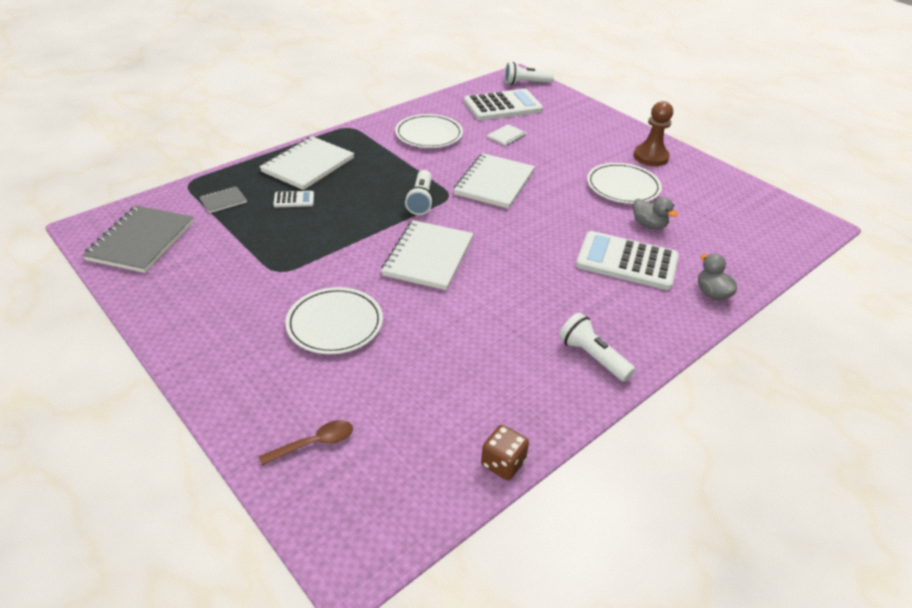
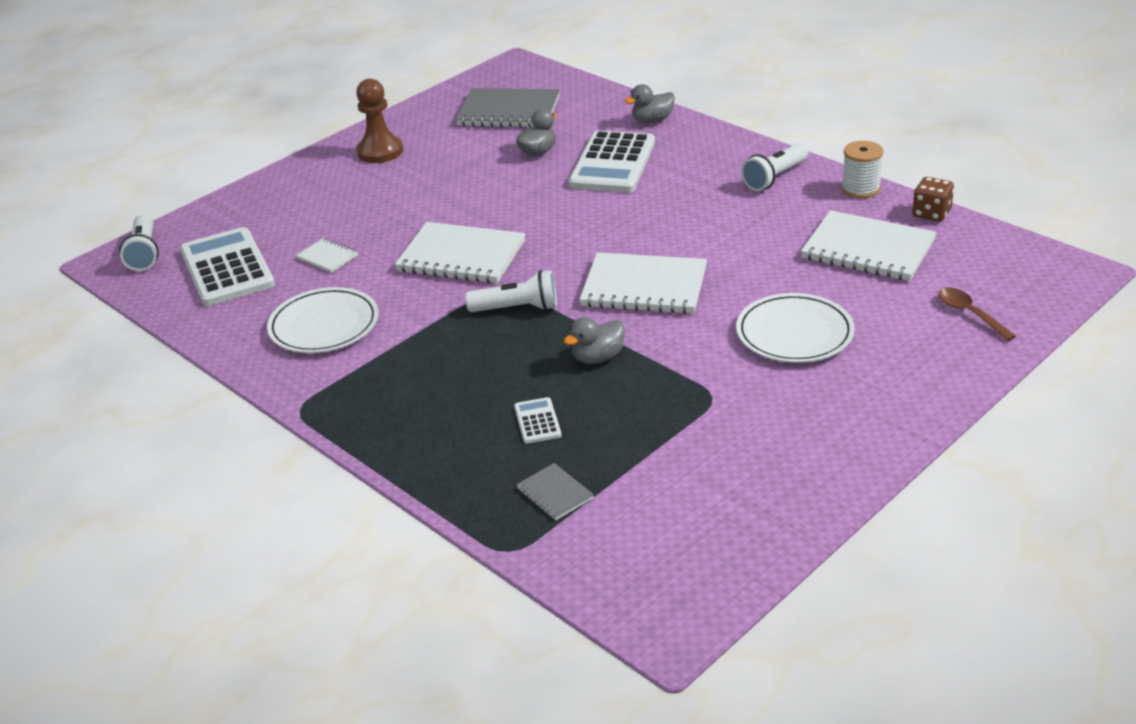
camera: 90 degrees left, 5 degrees down
grey notebook [82,205,194,273] -> grey notebook moved to [455,88,560,128]
white notebook [259,136,354,190] -> white notebook moved to [801,210,937,281]
white plate [587,163,662,204] -> none
none -> grey duck [564,317,625,364]
none -> white spool [842,141,883,198]

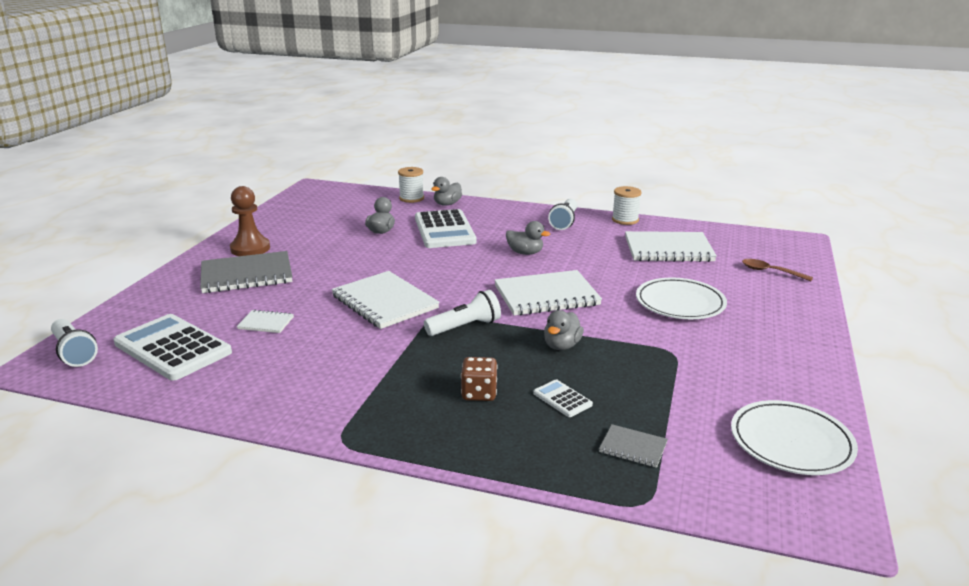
camera: 30 degrees left, 10 degrees down
white plate [267,287,379,353] -> white plate moved to [731,400,858,475]
white notebook [395,222,525,283] -> white notebook turned 60 degrees clockwise [331,271,440,329]
grey notebook [455,88,560,128] -> grey notebook moved to [200,251,292,293]
brown dice [912,177,954,222] -> brown dice moved to [461,357,498,401]
none -> white spool [398,167,424,203]
none -> grey duck [506,221,550,255]

